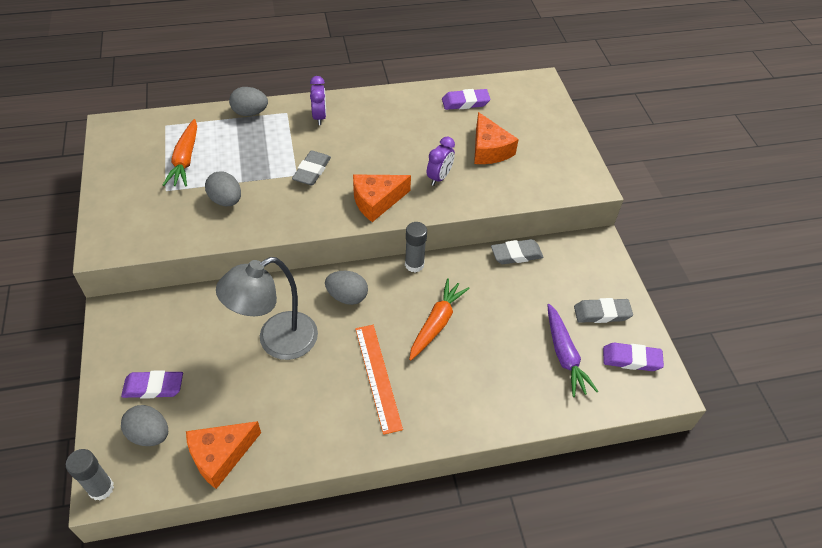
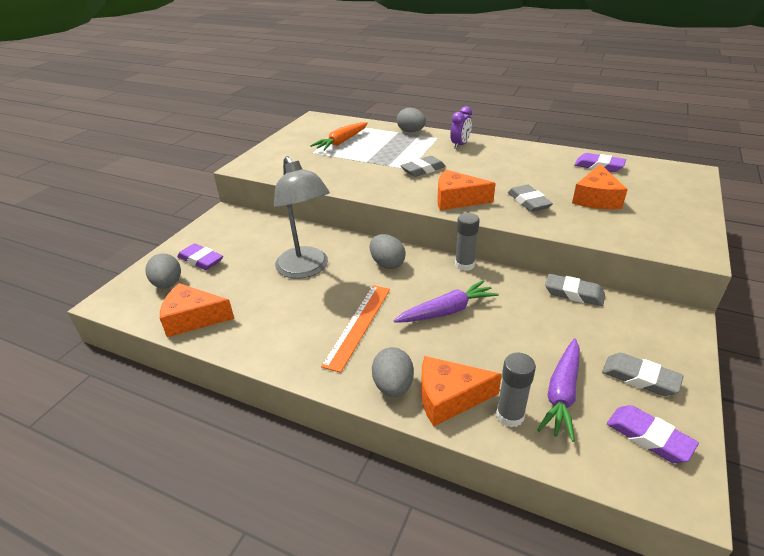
camera: 40 degrees right, 15 degrees down
grey glue stick [66,449,114,501] -> grey glue stick moved to [496,353,536,427]
grey egg [205,171,241,206] -> grey egg moved to [372,347,414,397]
grey lamp [216,257,318,360] -> grey lamp turned 120 degrees counterclockwise [274,156,330,279]
orange carrot [409,278,470,360] -> purple carrot [393,280,499,323]
purple clock [427,136,455,186] -> grey eraser [508,185,553,212]
none -> orange cheese [421,356,502,426]

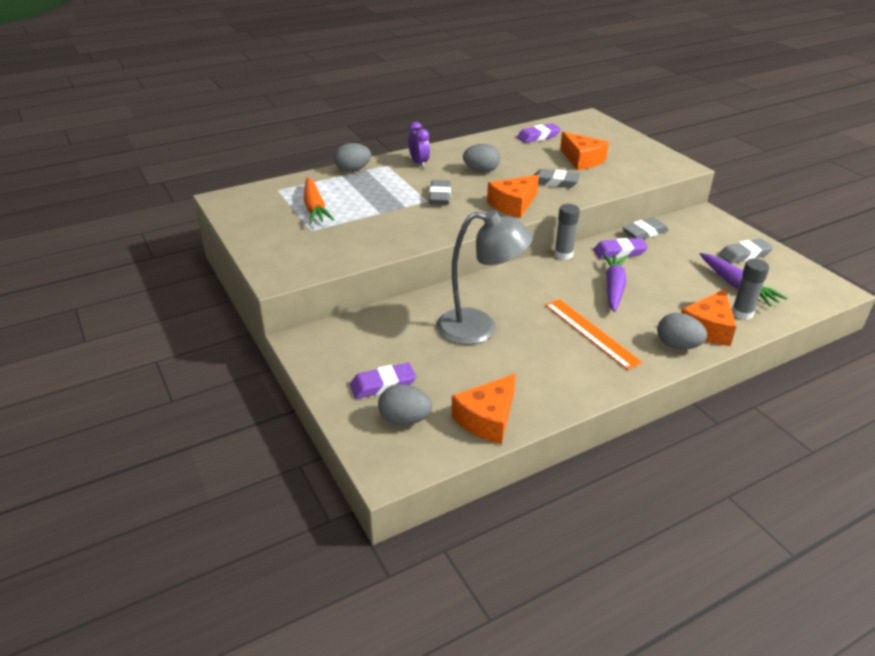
camera: 55 degrees left, 0 degrees up
grey egg [370,234,406,269] -> grey egg moved to [463,144,500,172]
purple eraser [607,405,699,463] -> purple eraser moved to [593,238,648,259]

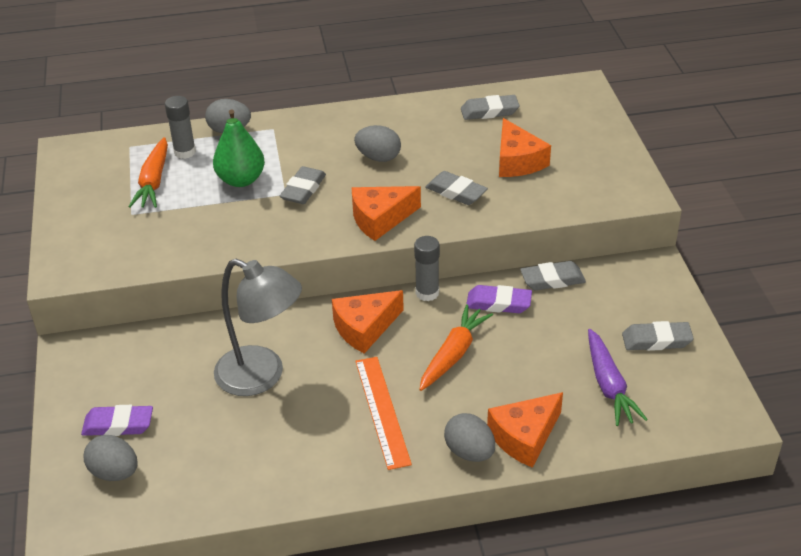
camera: 20 degrees right, 5 degrees up
purple clock [408,122,430,168] -> none
orange cheese [451,374,516,444] -> orange cheese moved to [332,290,404,354]
purple eraser [517,123,561,143] -> grey eraser [461,95,520,120]
purple carrot [603,253,627,312] -> orange carrot [419,304,493,391]
grey glue stick [732,259,769,320] -> grey glue stick moved to [165,96,196,159]
none -> green pear [213,109,265,187]

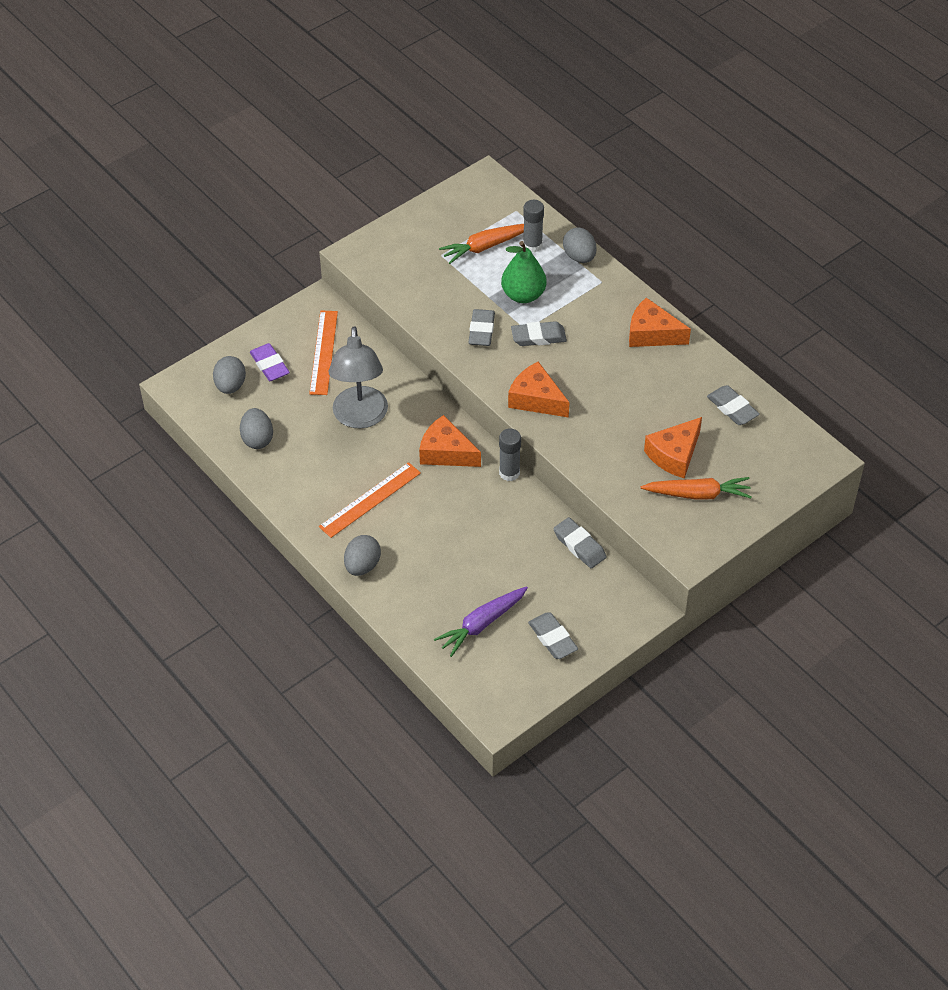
camera: 60 degrees right, 10 degrees up
grey egg [354,125,401,162] -> grey egg moved to [240,408,273,449]
orange carrot [419,304,493,391] -> orange carrot moved to [641,477,752,500]
grey eraser [425,171,488,205] -> grey eraser moved to [468,309,495,346]
purple eraser [467,285,532,313] -> none
orange cheese [487,392,563,468] -> orange cheese moved to [629,298,691,347]
none -> orange ruler [309,311,338,395]

